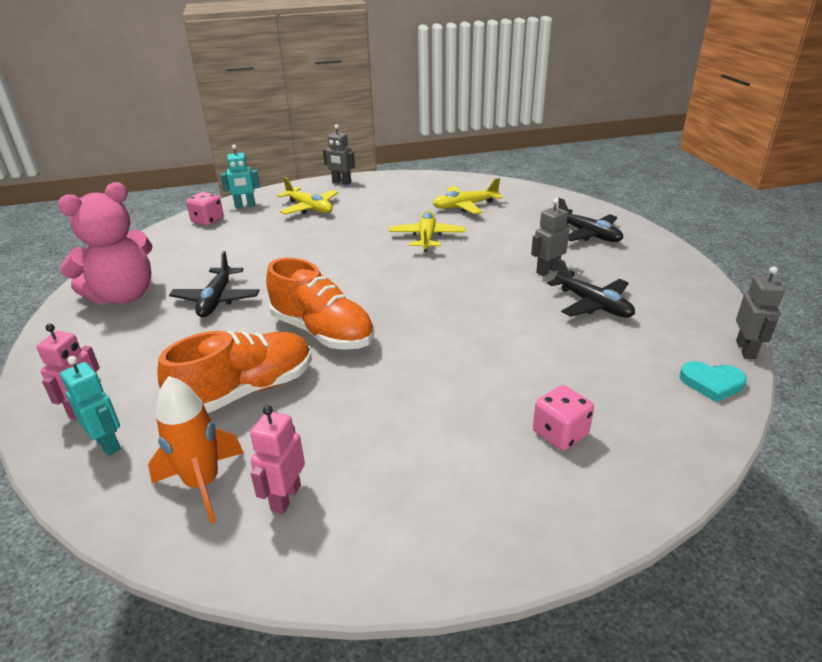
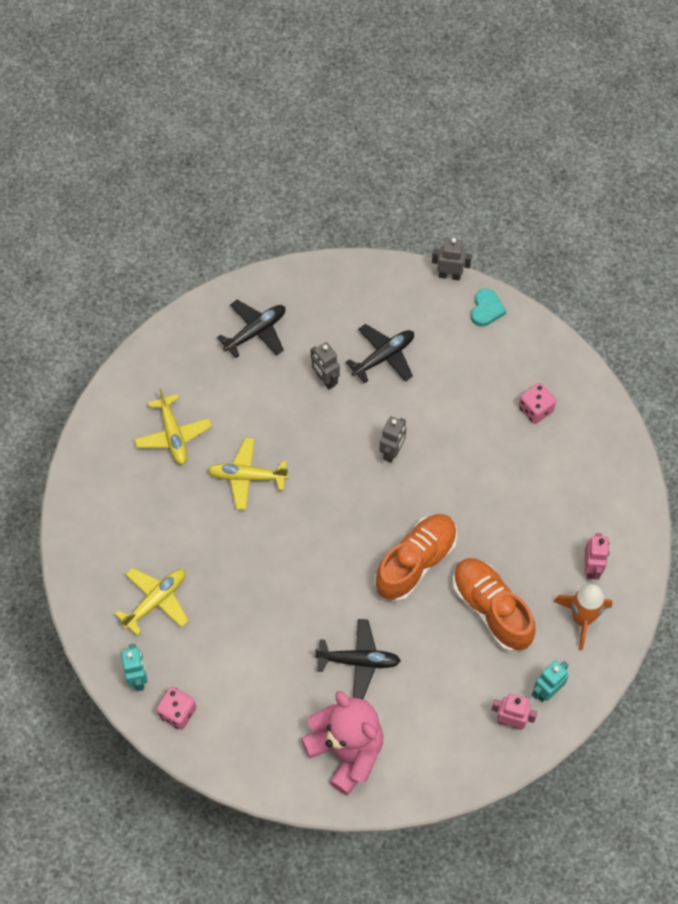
camera: 90 degrees left, 30 degrees up
pink robot [250,405,305,514] -> pink robot turned 105 degrees counterclockwise [585,533,609,580]
grey robot [323,124,355,185] -> grey robot moved to [379,416,406,463]

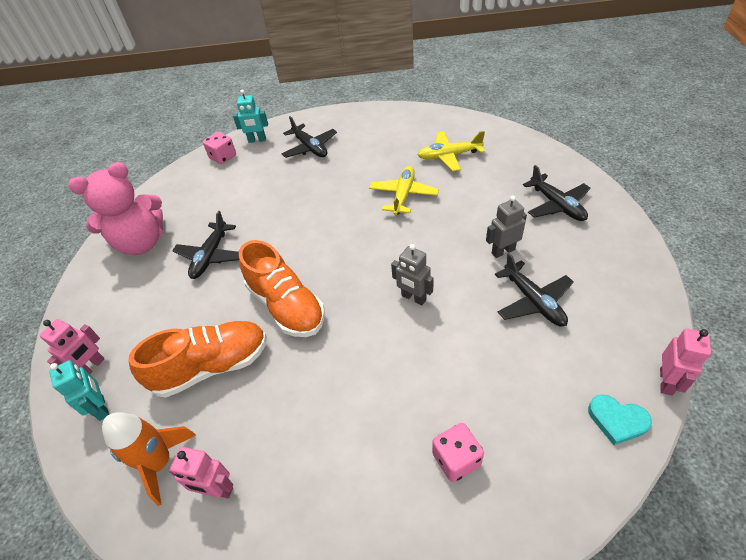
camera: 105 degrees right, 15 degrees down
yellow plane [115,568,189,636] -> black plane [282,116,337,158]
grey robot [432,238,472,281] -> pink robot [660,329,711,396]

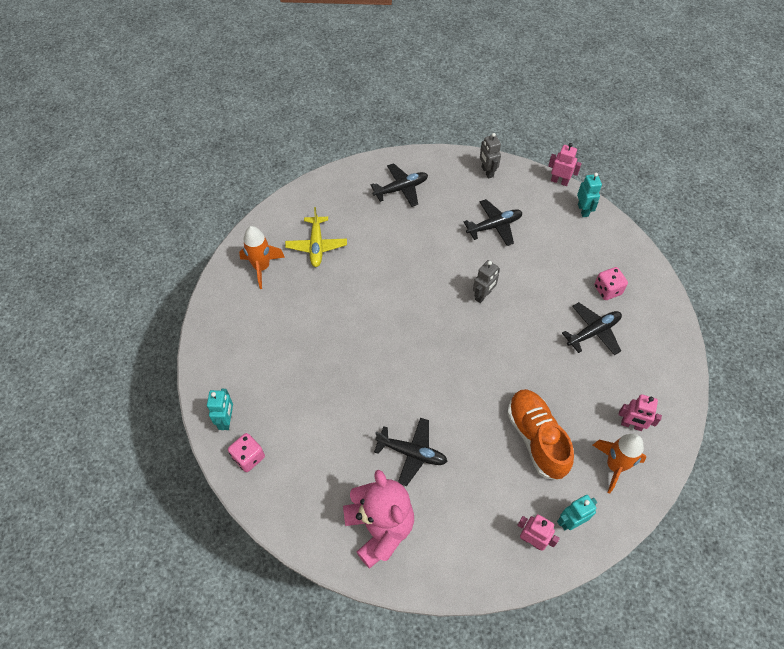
camera: 90 degrees left, 10 degrees up
pink robot [169,447,233,498] -> pink robot turned 90 degrees clockwise [618,394,662,431]
orange shoe [239,240,325,337] -> none
black plane [282,116,337,158] -> black plane moved to [562,302,622,355]
yellow plane [369,166,439,215] -> none
grey robot [486,195,527,258] -> grey robot moved to [480,133,501,178]
turquoise heart [588,395,652,445] -> turquoise robot [577,173,602,217]
none -> orange rocket [239,226,285,289]

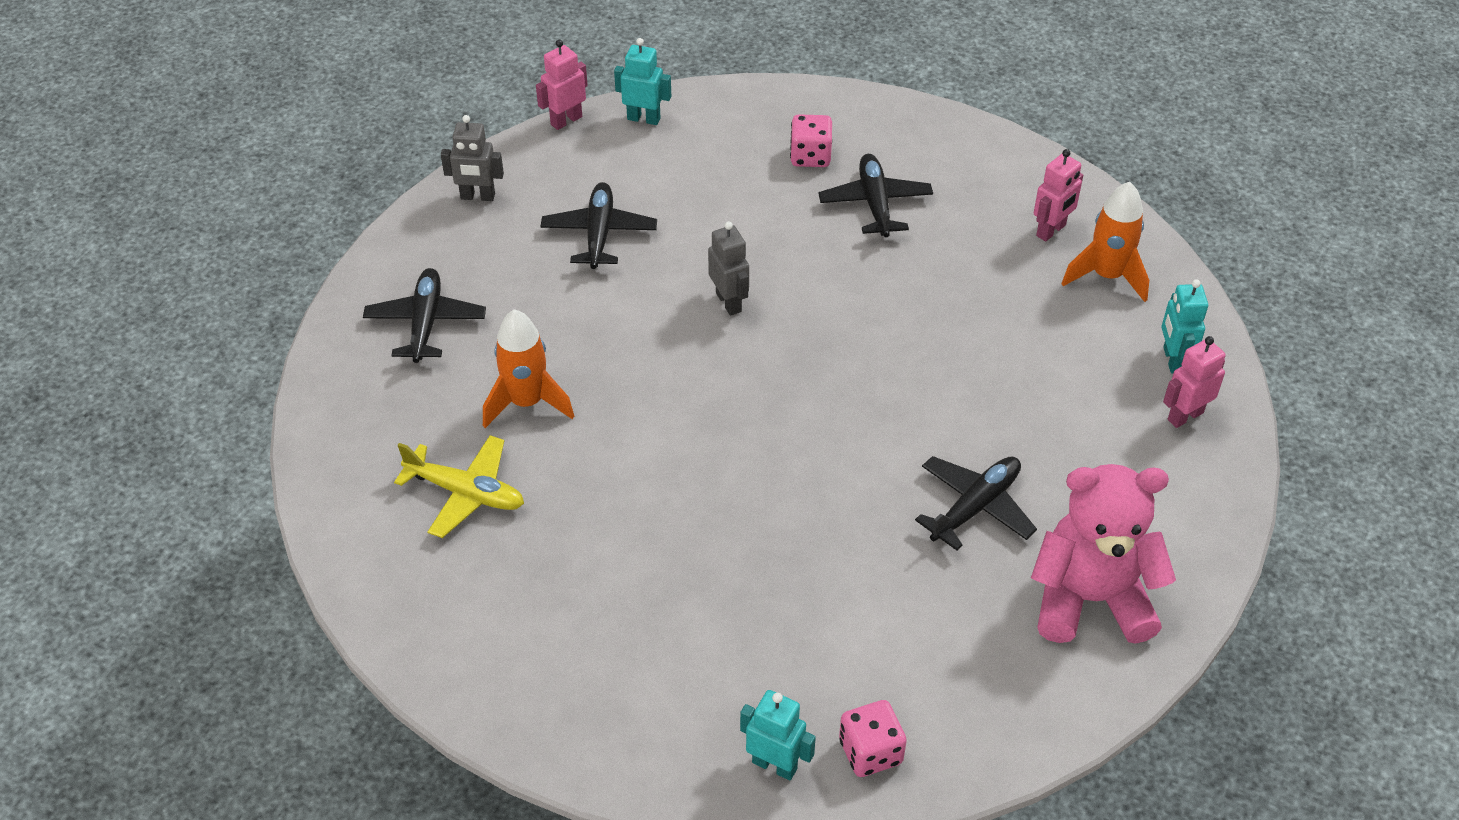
camera: 65 degrees left, 10 degrees down
orange rocket [239,226,285,289] -> orange rocket moved to [483,309,574,428]
orange shoe [507,389,574,480] -> none

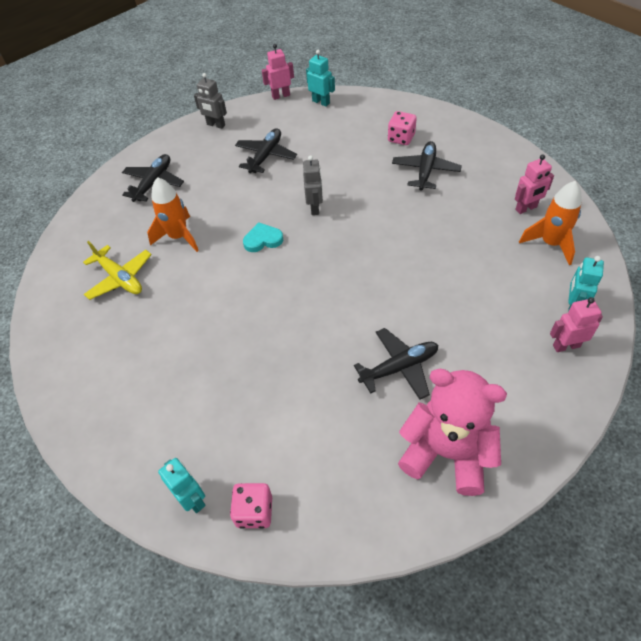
camera: 25 degrees right, 5 degrees up
none -> turquoise heart [243,222,283,252]

